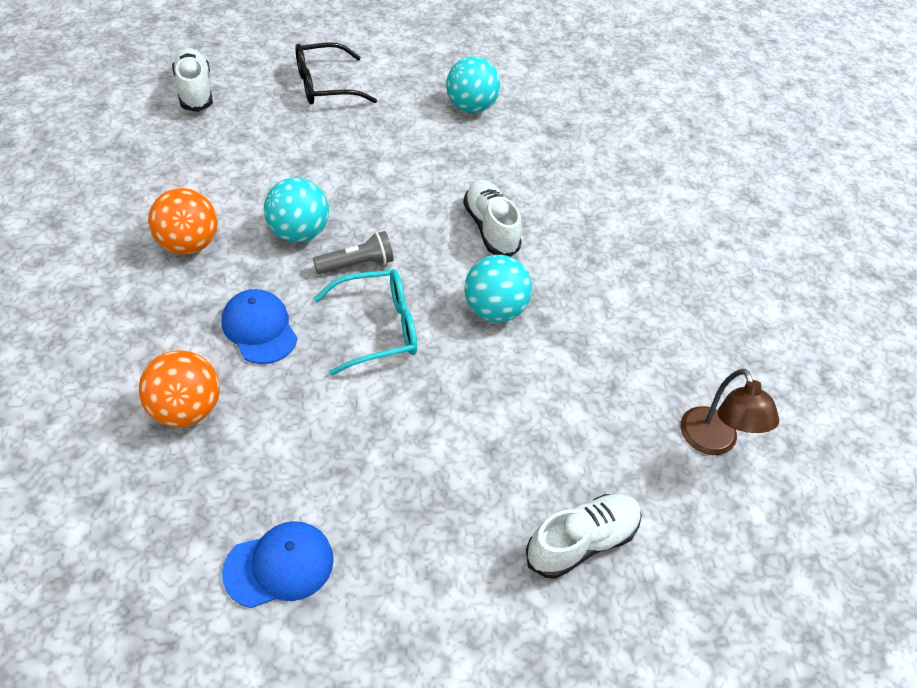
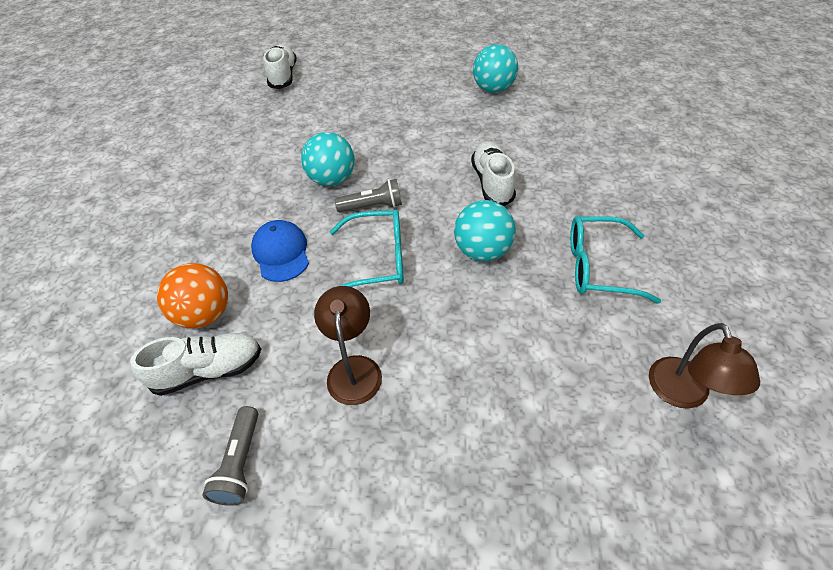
camera: 20 degrees right, 0 degrees up
orange ball [148,188,218,255] -> none
blue cap [222,521,334,608] -> grey flashlight [203,406,258,506]
black glasses [295,42,377,105] -> none
white shoe [526,494,642,579] -> white shoe moved to [130,333,261,396]
none -> brown lamp [314,286,382,405]
none -> turquoise glasses [570,216,661,303]

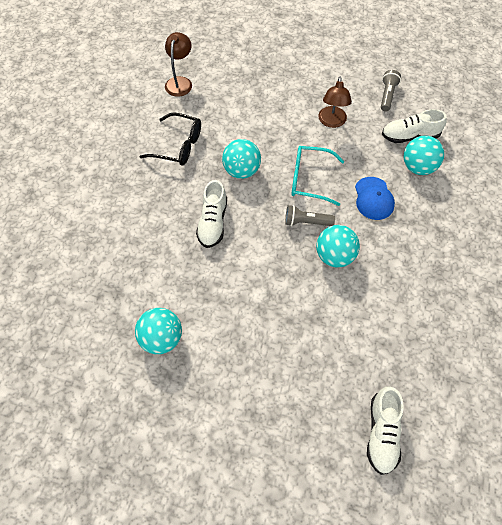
camera: 170 degrees left, 10 degrees up
orange ball [157,263,228,329] -> turquoise ball [403,136,444,175]
turquoise glasses [570,216,661,303] -> black glasses [140,113,201,166]

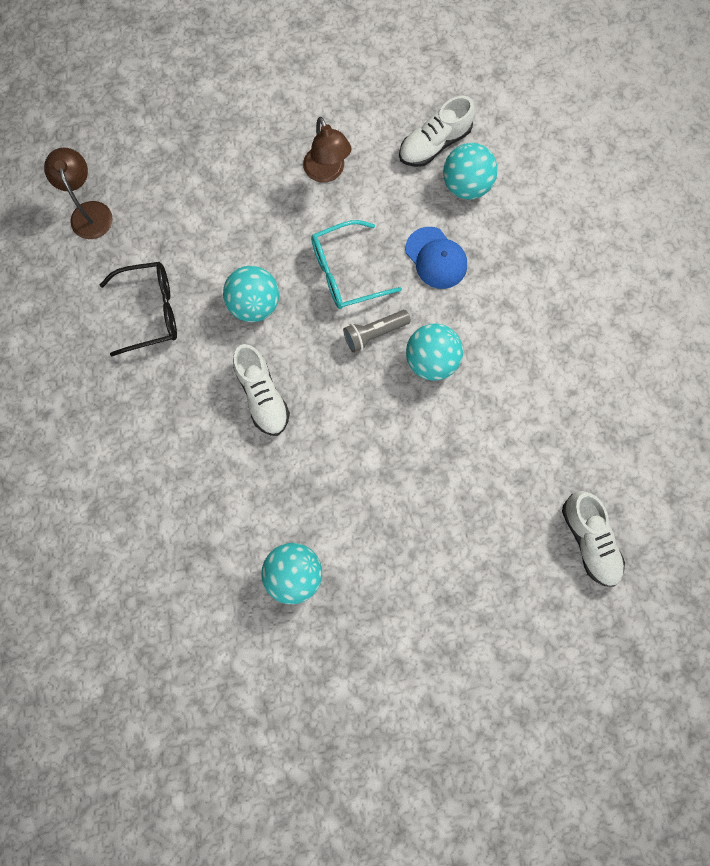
camera: 30 degrees left, 15 degrees up
grey flashlight [381,70,401,111] -> none

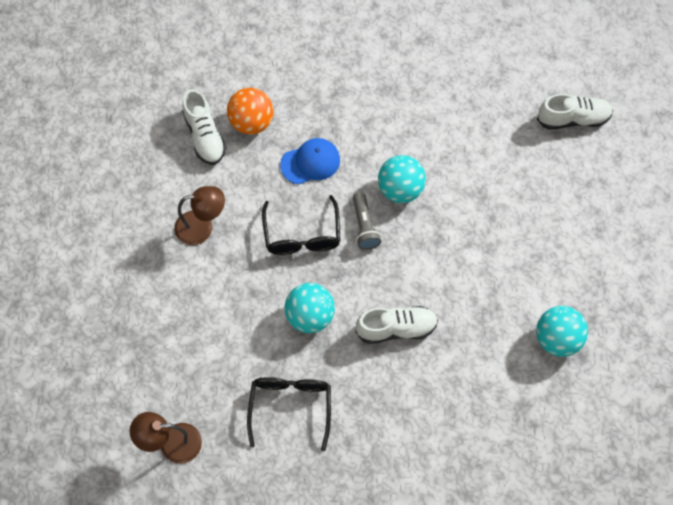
camera: 75 degrees left, 10 degrees down
turquoise glasses [311,220,402,309] -> black glasses [262,195,341,255]
turquoise ball [443,143,498,200] -> orange ball [227,88,274,135]

